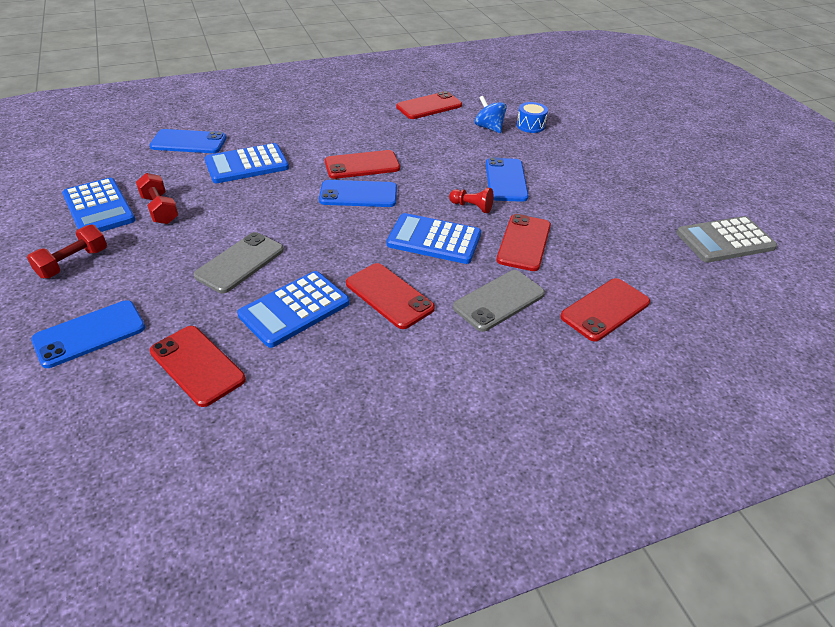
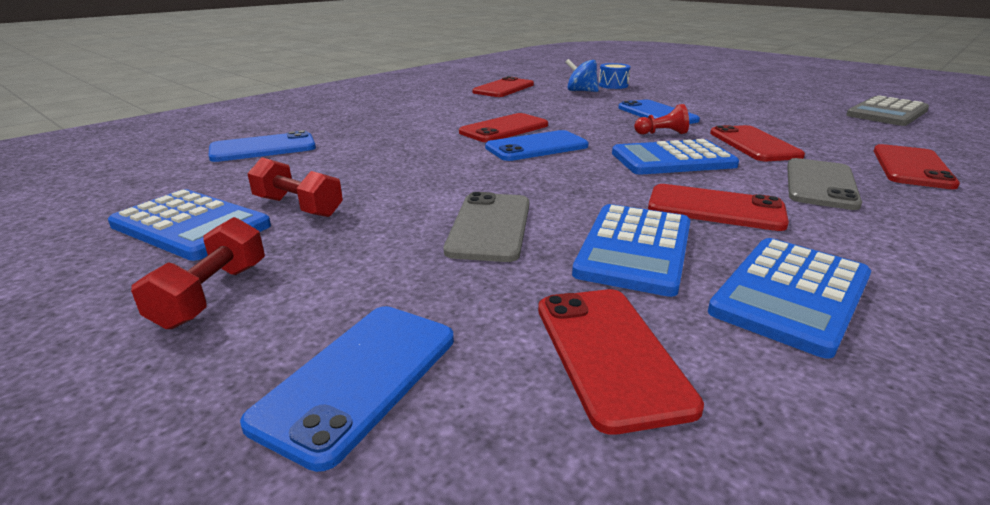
camera: 25 degrees left, 15 degrees down
red phone [150,326,246,407] -> red phone turned 60 degrees clockwise [538,289,704,435]
blue calculator [205,143,289,183] -> blue calculator moved to [708,238,871,359]

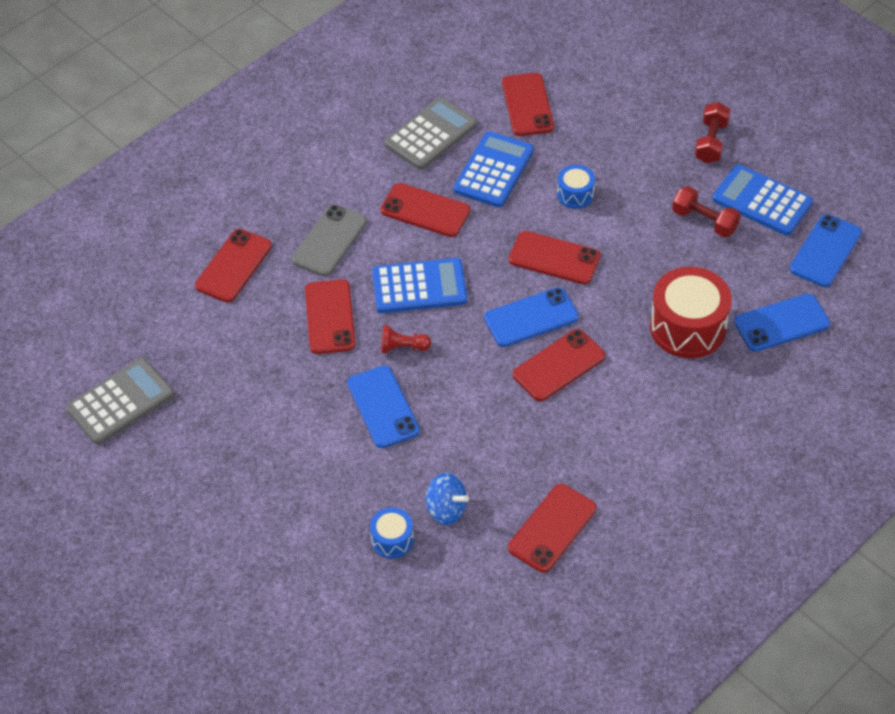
camera: 175 degrees left, 25 degrees up
blue phone [240,306,454,472] -> blue phone moved to [790,214,862,287]
grey phone [444,192,529,262] -> blue drum [557,165,595,209]
blue calculator [708,238,871,359] -> grey calculator [384,97,477,170]
none -> red phone [509,231,601,285]
none -> red drum [650,267,732,358]

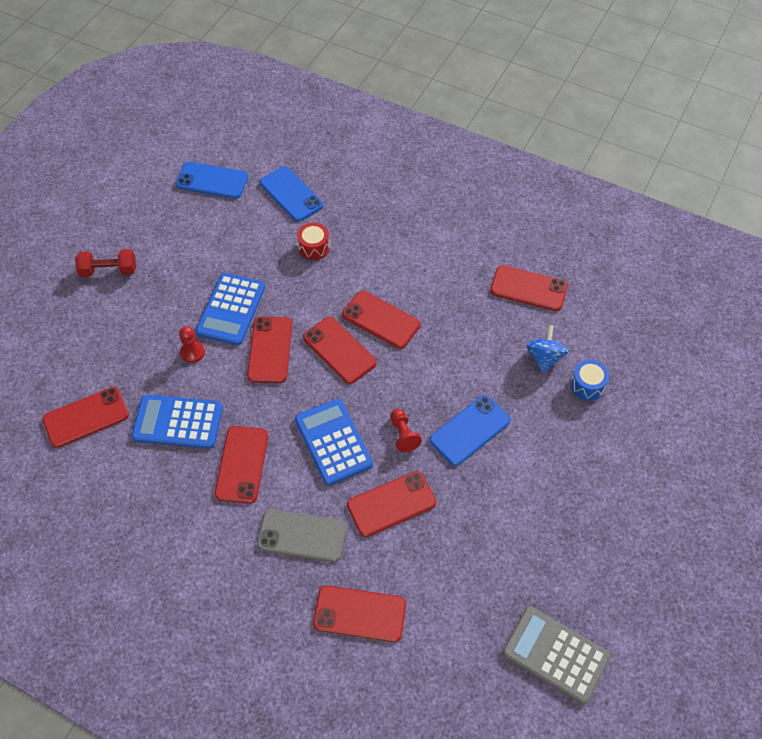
camera: 110 degrees left, 5 degrees up
grey calculator [384,97,477,170] -> none
blue phone [484,287,579,347] -> red phone [303,317,377,384]
blue drum [557,165,595,209] -> red pawn [179,326,205,363]
red drum [650,267,732,358] -> red drum [297,222,330,260], size x0.51
red dumbbell [672,186,741,237] -> none
blue calculator [712,165,813,236] -> blue calculator moved to [196,273,265,346]

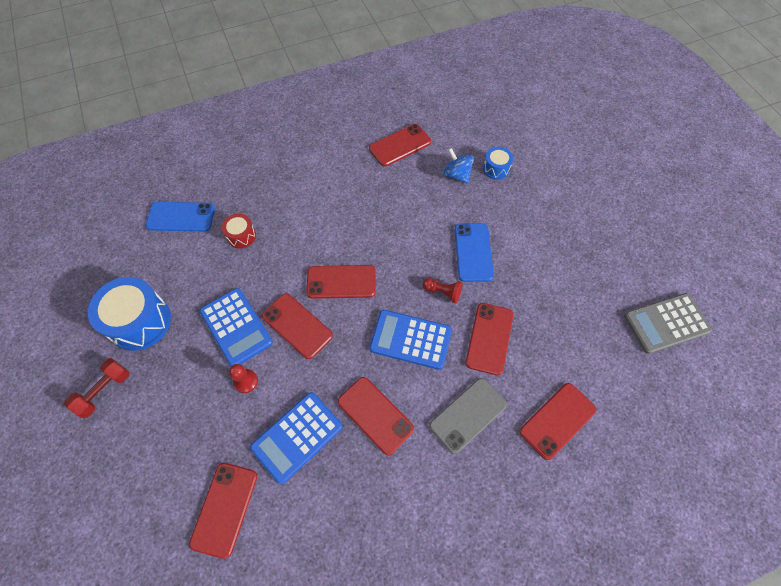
camera: 50 degrees left, 5 degrees up
blue phone [175,162,248,199] -> none
red phone [342,291,420,349] -> none
none -> blue drum [88,277,171,351]

